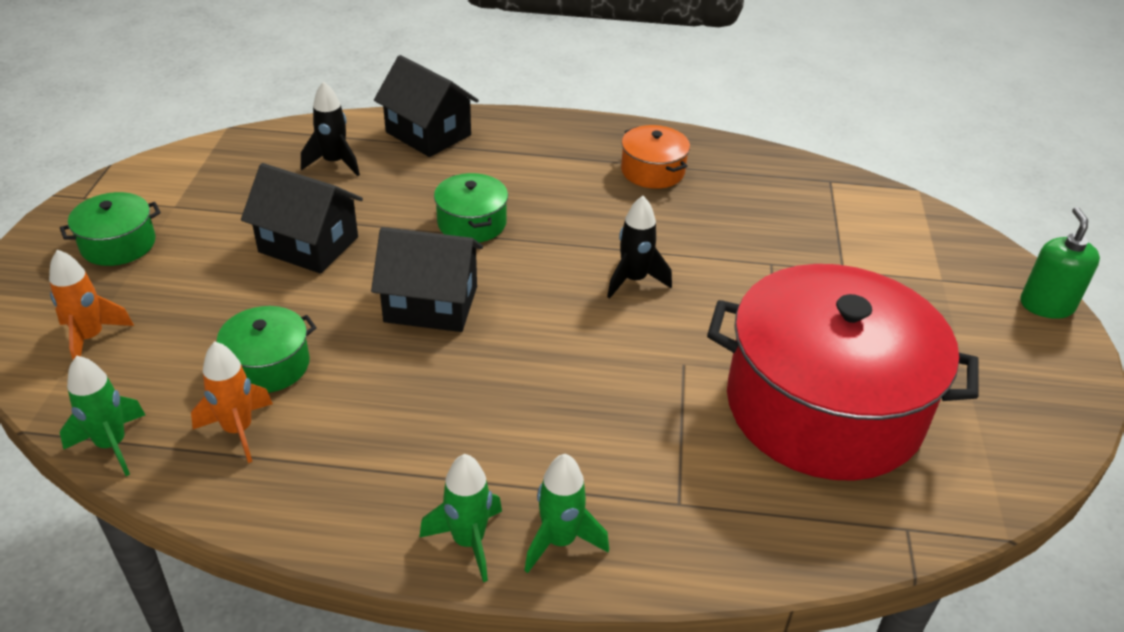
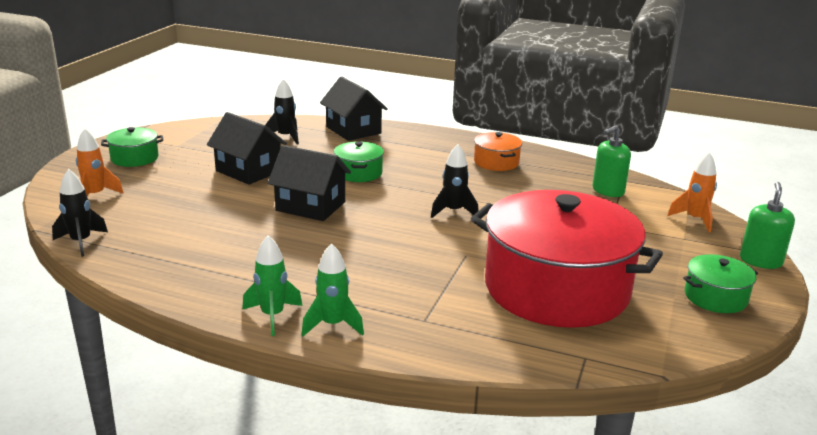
camera: 15 degrees right, 15 degrees down
green rocket [60,356,145,476] -> black rocket [52,169,108,257]
orange rocket [191,342,273,463] -> orange rocket moved to [667,152,717,232]
green pot [217,306,317,393] -> green pot moved to [683,254,758,313]
none -> green soap dispenser [592,126,631,197]

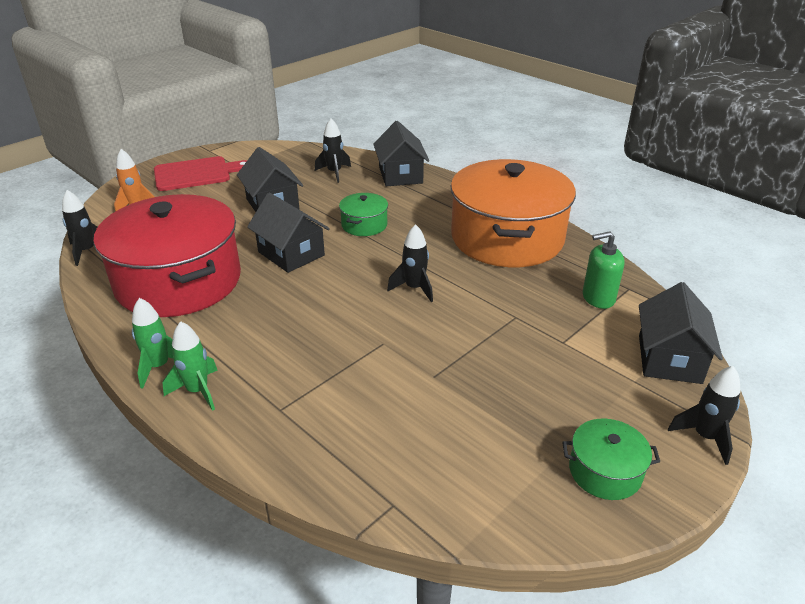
camera: 25 degrees right, 10 degrees up
green pot [101,127,163,167] -> red cutting board [154,156,247,191]
red pot [471,190,663,328] -> red pot moved to [94,194,241,317]
orange pot [474,132,522,171] -> orange pot [450,159,576,267], size x2.38
orange rocket [667,152,717,232] -> black house [639,282,723,384]
green soap dispenser [740,182,795,269] -> black rocket [668,366,741,465]

